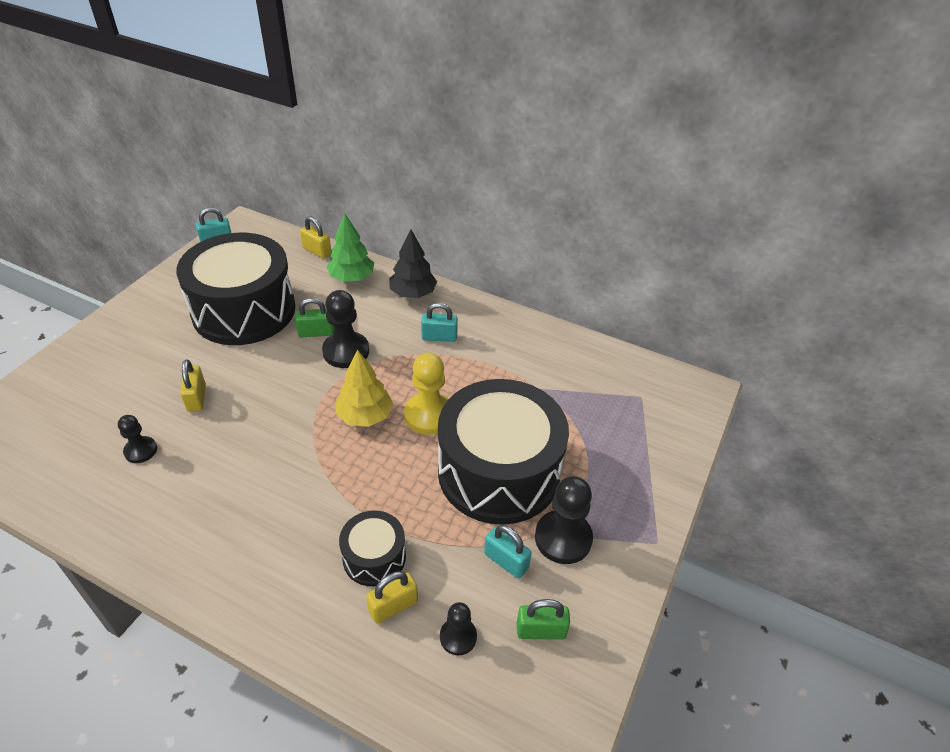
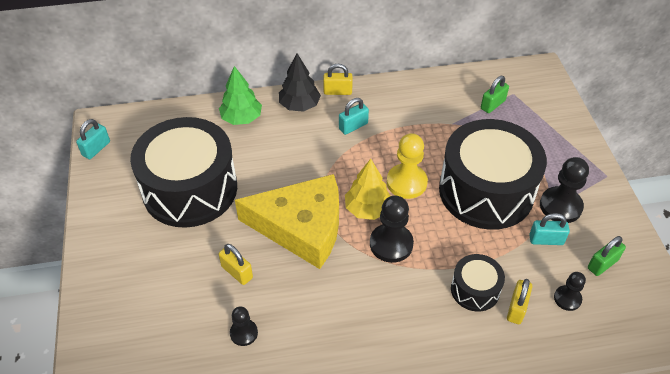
camera: 35 degrees left, 5 degrees up
green padlock [295,298,334,337] -> green padlock moved to [481,76,509,113]
yellow padlock [300,216,331,259] -> yellow padlock moved to [323,64,353,95]
black pawn [322,290,369,368] -> black pawn moved to [370,196,414,263]
none -> yellow cheese [235,174,339,269]

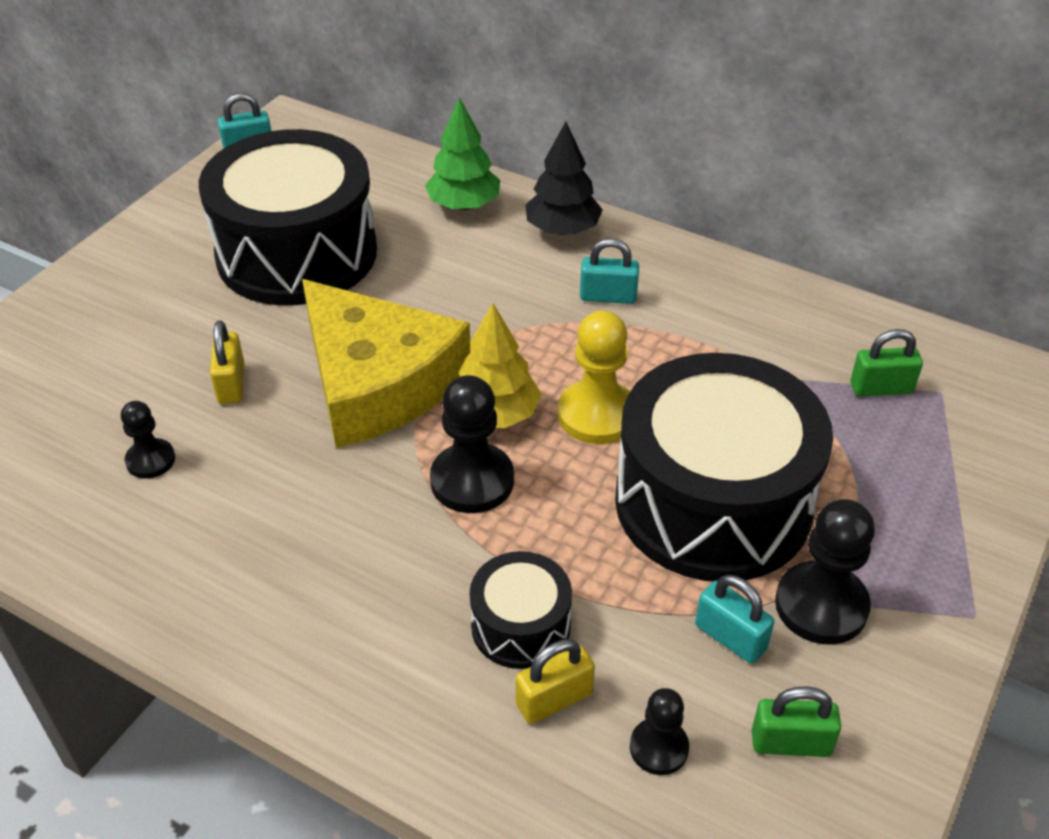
camera: 40 degrees right, 5 degrees down
yellow padlock [323,64,353,95] -> none

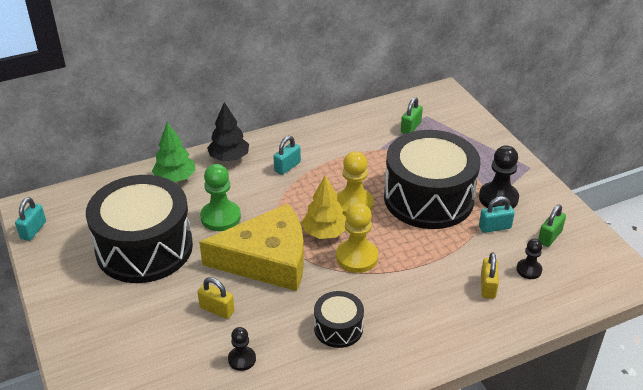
camera: 55 degrees left, 5 degrees down
black pawn [430,375,514,513] -> yellow pawn [336,203,378,273]
black drum [470,551,572,669] -> black drum moved to [314,291,364,348]
none -> green pawn [200,164,241,231]

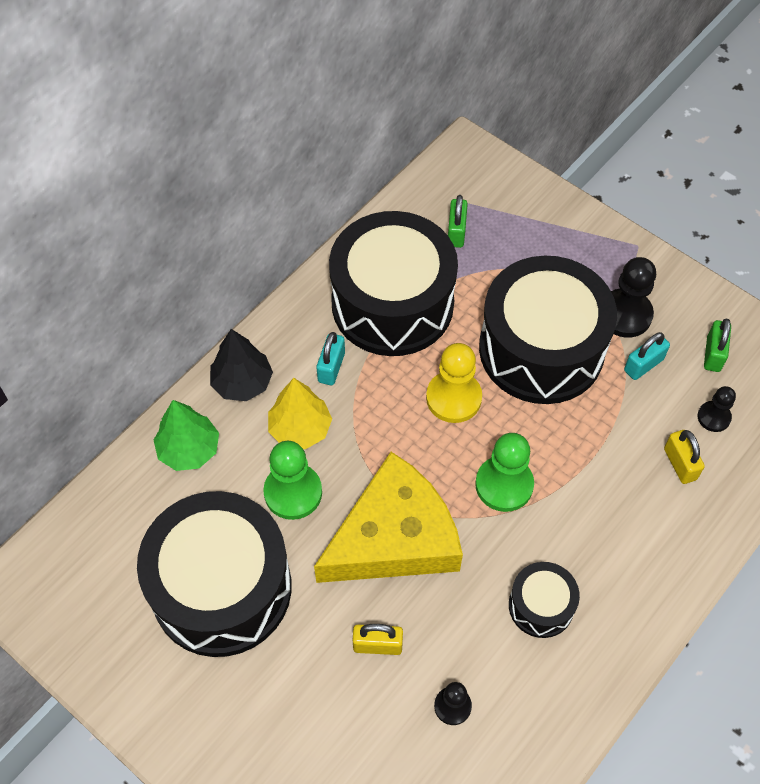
camera: 25 degrees left, 20 degrees up
turquoise padlock [15,197,46,241] -> none
yellow tree [301,175,346,239] -> yellow tree moved to [268,378,332,449]
yellow pawn [336,203,378,273] -> green pawn [475,433,534,512]
none -> black drum [329,211,458,356]

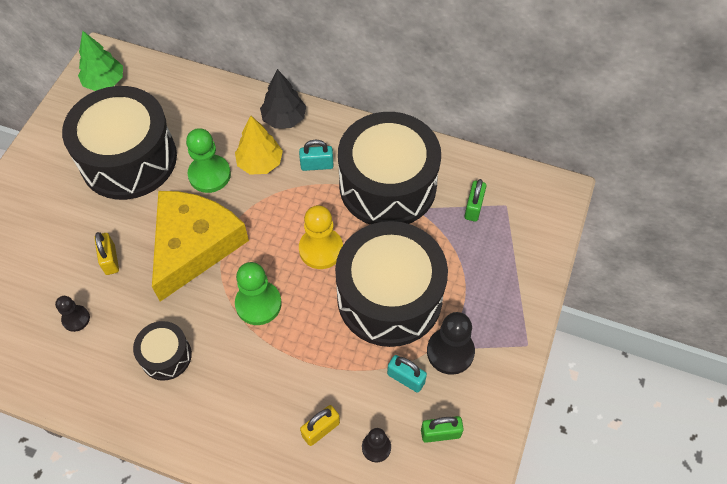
camera: 70 degrees right, 0 degrees up
green tree [154,400,219,471] -> green tree moved to [78,31,123,91]
yellow cheese [314,452,463,583] -> yellow cheese turned 105 degrees counterclockwise [152,191,249,302]
green padlock [448,195,468,248] -> green padlock turned 60 degrees counterclockwise [465,179,486,222]

